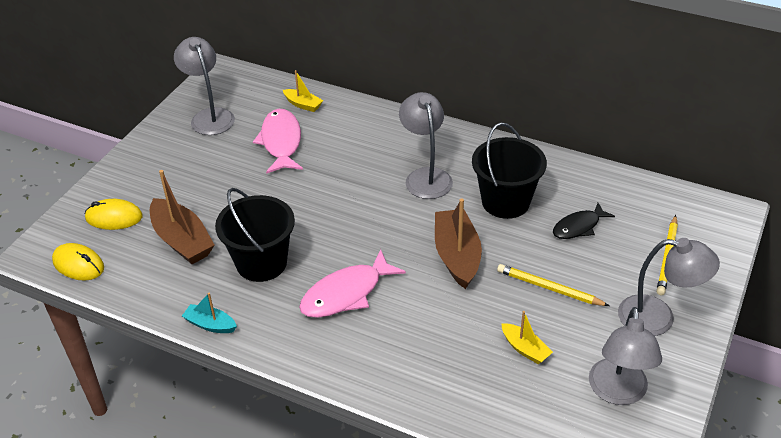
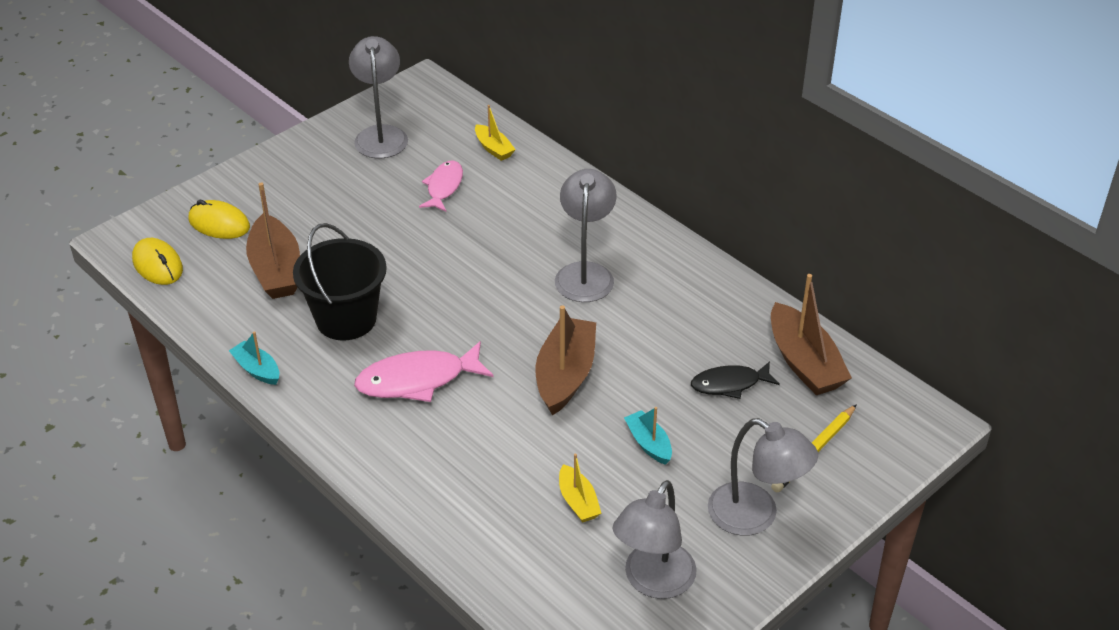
camera: 20 degrees right, 0 degrees up
pink fish [253,109,303,174] -> pink fish [419,161,463,212], size x0.64
black bucket [472,122,547,219] -> none
yellow pencil [497,264,609,306] -> turquoise boat [624,407,672,465]
none -> brown boat [771,274,852,395]

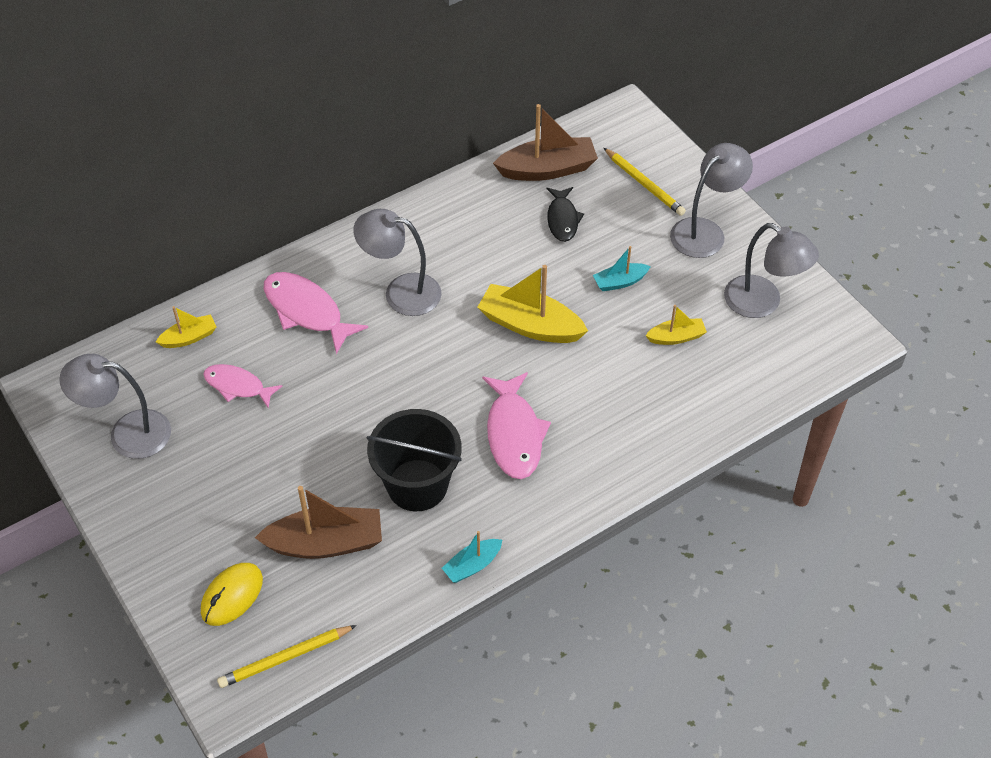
camera: 80 degrees left, 10 degrees up
yellow mouse [132,238,183,285] -> yellow pencil [217,625,357,688]
brown boat [535,305,596,415] -> yellow boat [477,265,588,343]
none -> pink fish [264,272,368,354]

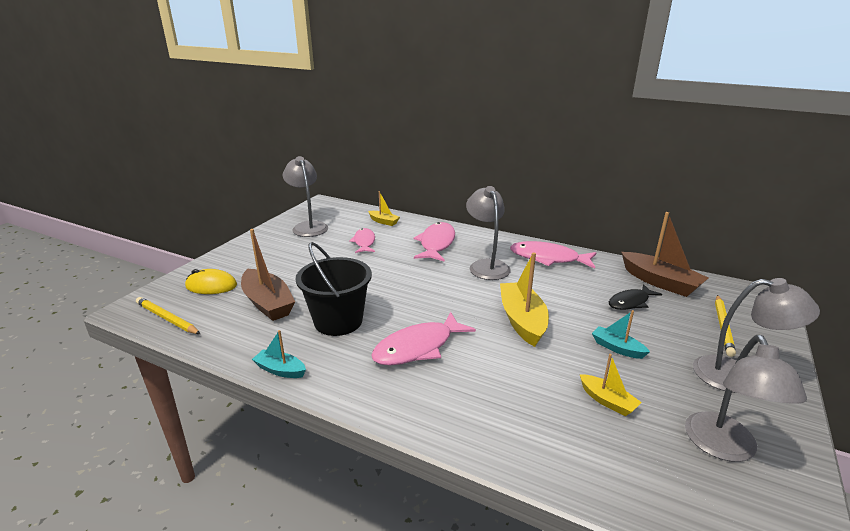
camera: 60 degrees right, 25 degrees down
none -> pink fish [510,241,596,269]

